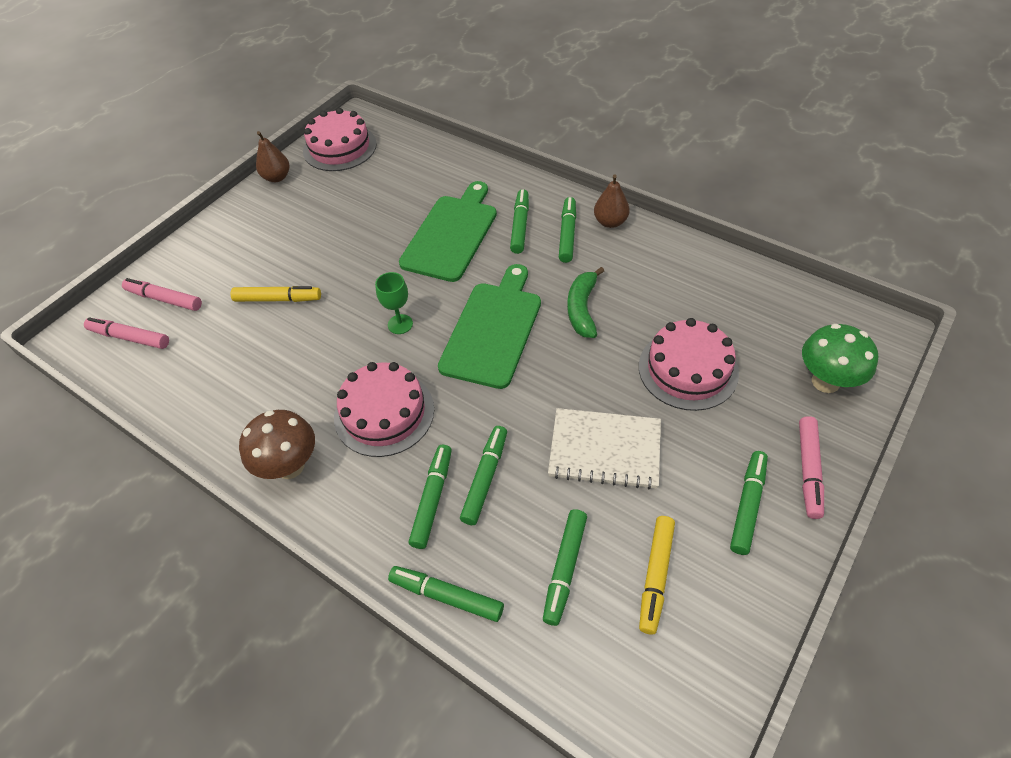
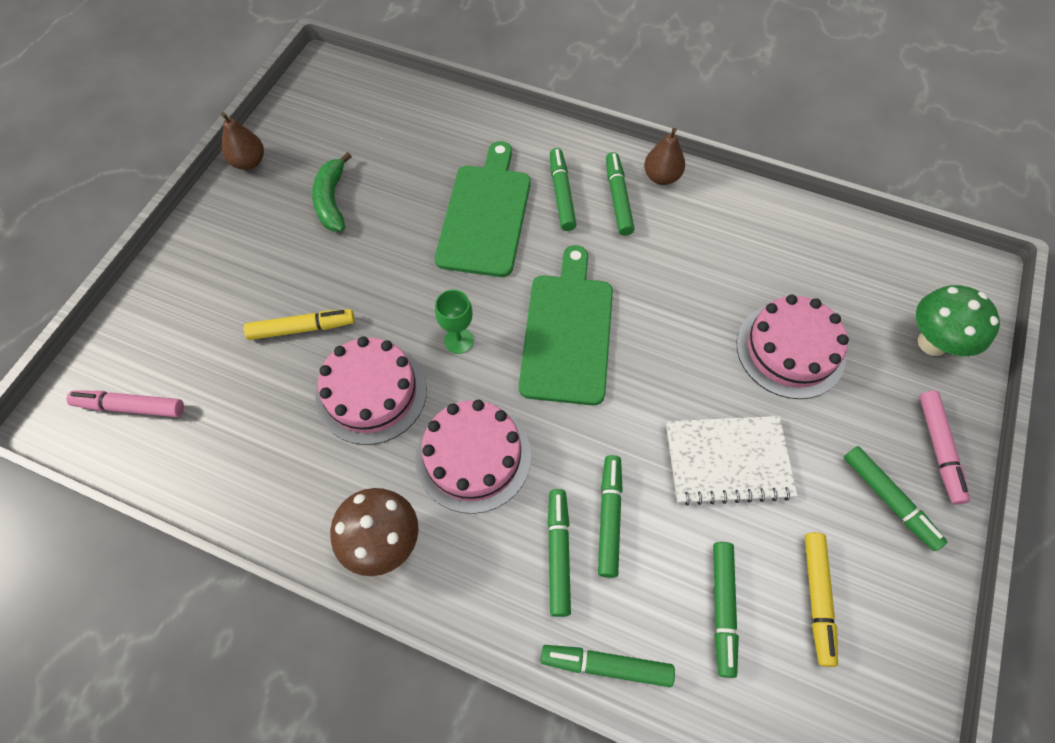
camera: 15 degrees left, 10 degrees up
pink marker [122,278,202,311] -> none
pink cake [303,108,377,171] -> pink cake moved to [315,337,427,445]
green banana [567,267,604,338] -> green banana moved to [312,152,352,231]
green marker [730,451,768,555] -> green marker turned 135 degrees clockwise [844,446,947,551]

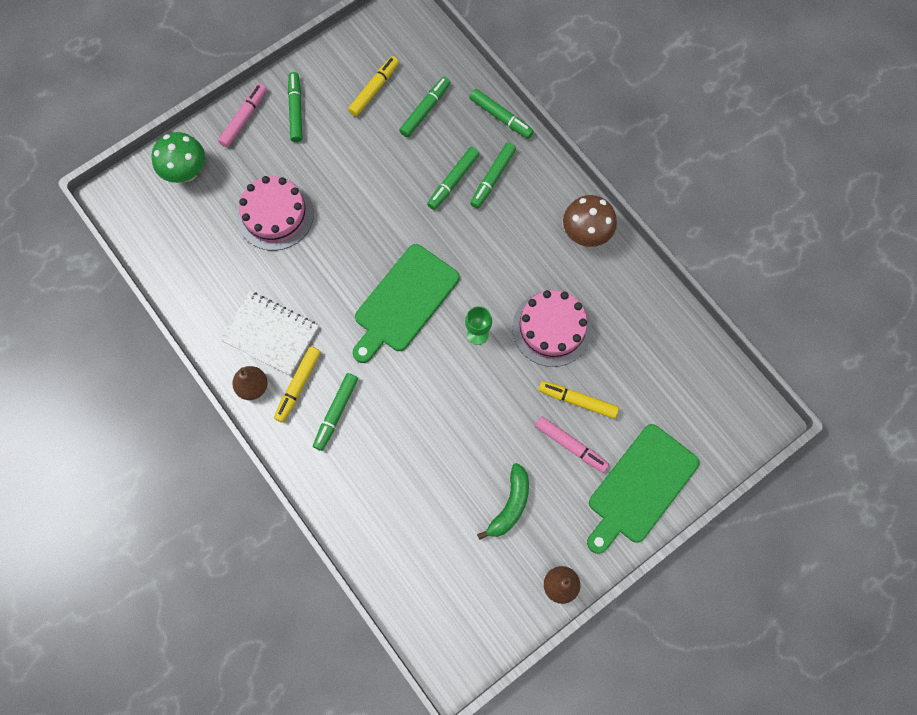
camera: 150 degrees left, 10 degrees up
pink marker [67,390,184,417] -> pink marker moved to [535,416,609,473]
pink cake [415,400,531,514] -> none
green cutting board [435,141,531,277] -> green cutting board moved to [587,424,700,554]
green marker [606,152,635,236] -> yellow marker [274,347,321,423]
white notebook [666,416,798,506] -> white notebook moved to [220,291,319,376]

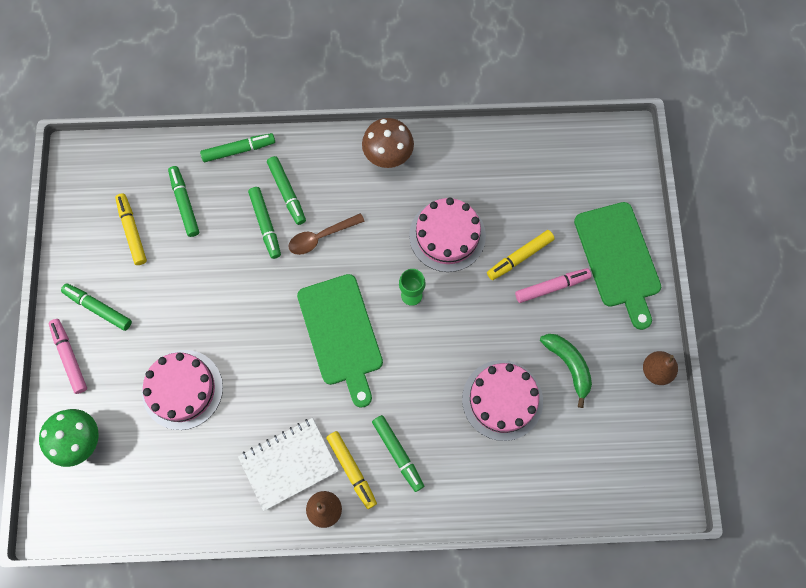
camera: 55 degrees left, 0 degrees up
none -> brown spoon [288,213,365,255]
none -> pink cake [462,360,543,441]

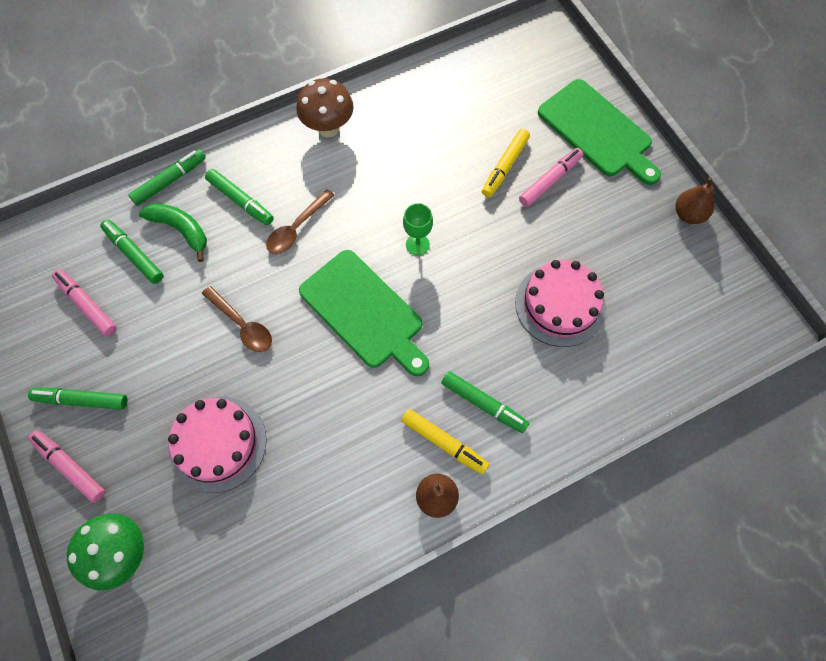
camera: 25 degrees left, 5 degrees down
yellow marker [115,193,147,265] -> pink marker [52,269,117,336]
white notebook [238,418,339,511] -> none
green marker [248,187,281,259] -> none
pink cake [409,198,486,272] -> none
green banana [540,334,592,408] -> green banana moved to [139,203,207,262]
none -> brown spoon [202,286,272,352]

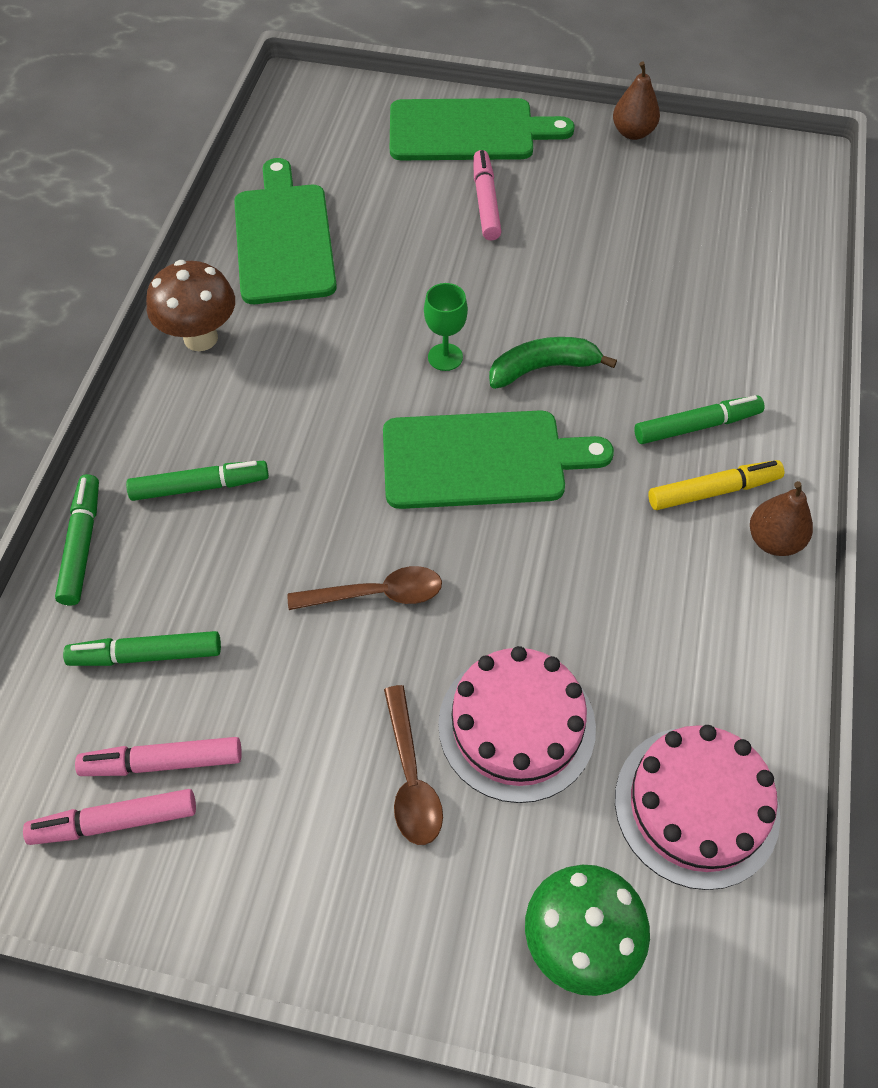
camera: 50 degrees left, 10 degrees down
green marker [28,388,127,410] -> none
pink marker [28,430,105,503] -> pink marker moved to [23,789,196,845]
green banana [139,203,207,262] -> green banana moved to [489,337,617,389]
brown spoon [266,189,335,254] -> brown spoon moved to [384,685,443,845]
yellow marker [482,129,530,197] -> none
pink cake [515,260,606,347] -> pink cake moved to [615,725,781,890]
none -> green cutting board [234,158,337,304]

